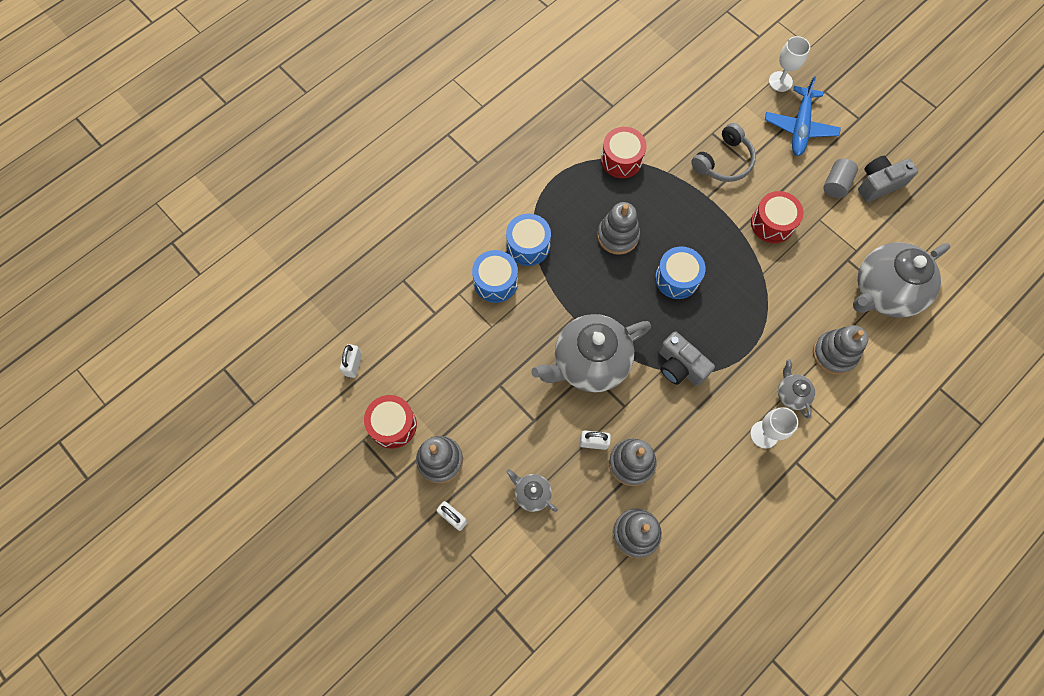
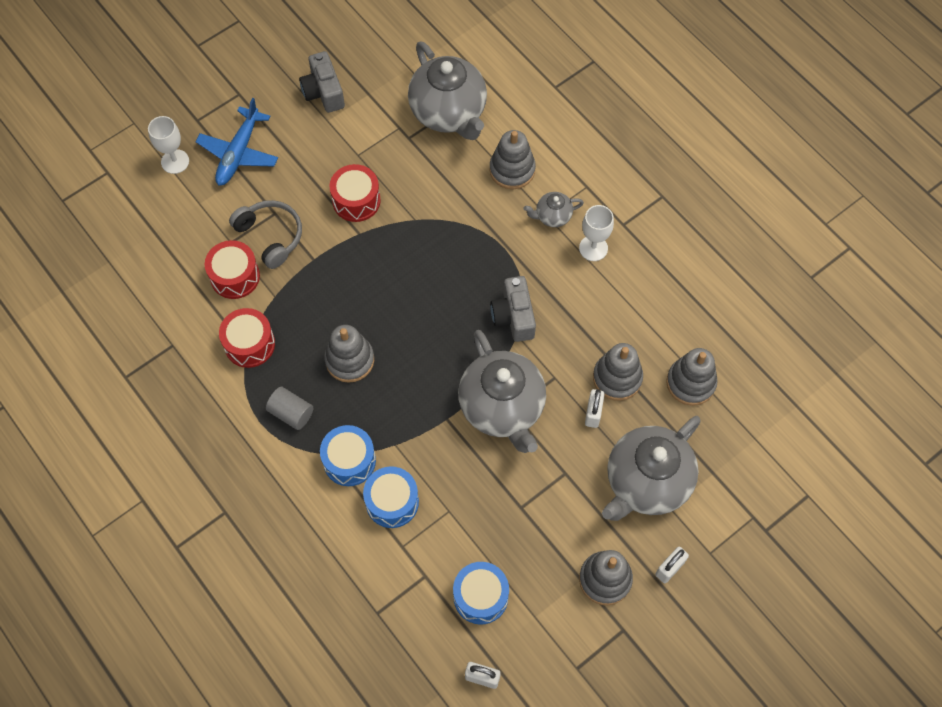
camera: 85 degrees left, 5 degrees down
red drum [364,395,417,449] -> red drum moved to [205,240,260,299]
grey teapot [506,469,558,512] -> grey teapot [602,416,701,521], size x2.20
blue drum [655,246,706,299] -> blue drum moved to [453,562,509,624]
grey camera [659,331,715,386] -> grey camera turned 120 degrees clockwise [491,276,536,342]
blue plane [765,76,841,156] -> blue plane turned 90 degrees clockwise [196,98,278,186]
grey cylinder [823,159,858,198] -> grey cylinder moved to [266,387,313,430]

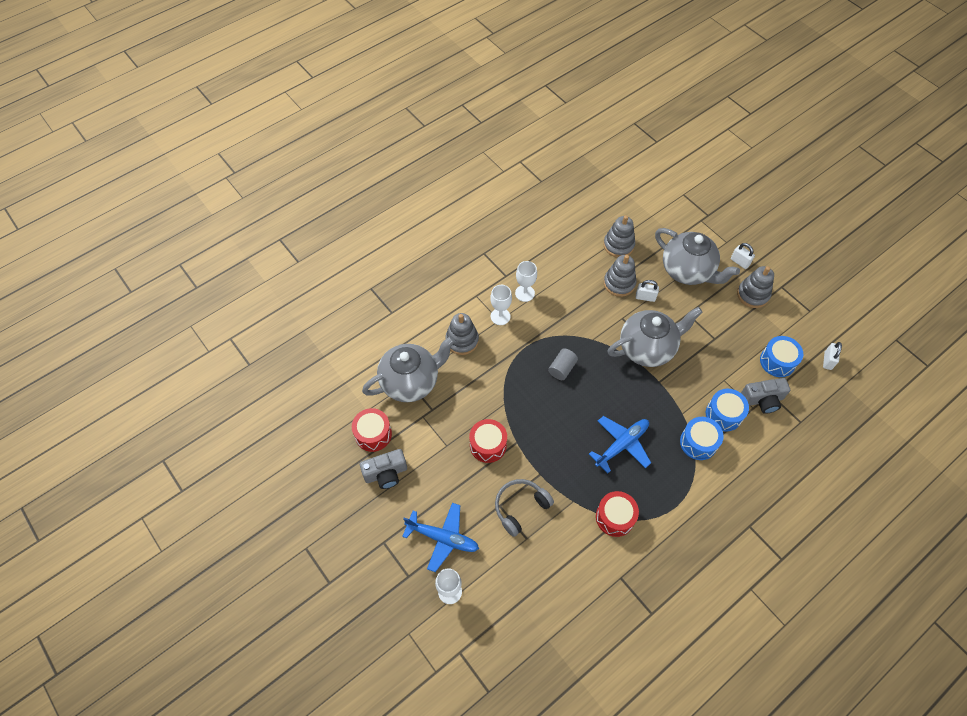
camera: 90 degrees left, 5 degrees down
red drum [205,240,260,299] -> red drum moved to [352,408,392,452]
grey cylinder [266,387,313,430] -> grey cylinder moved to [548,348,578,380]
grey stacking toy [324,325,374,383] -> blue plane [589,416,651,473]
grey camera [491,276,536,342] -> grey camera moved to [741,378,790,414]
grey teapot [524,192,584,227] -> white goblet [490,285,512,325]

